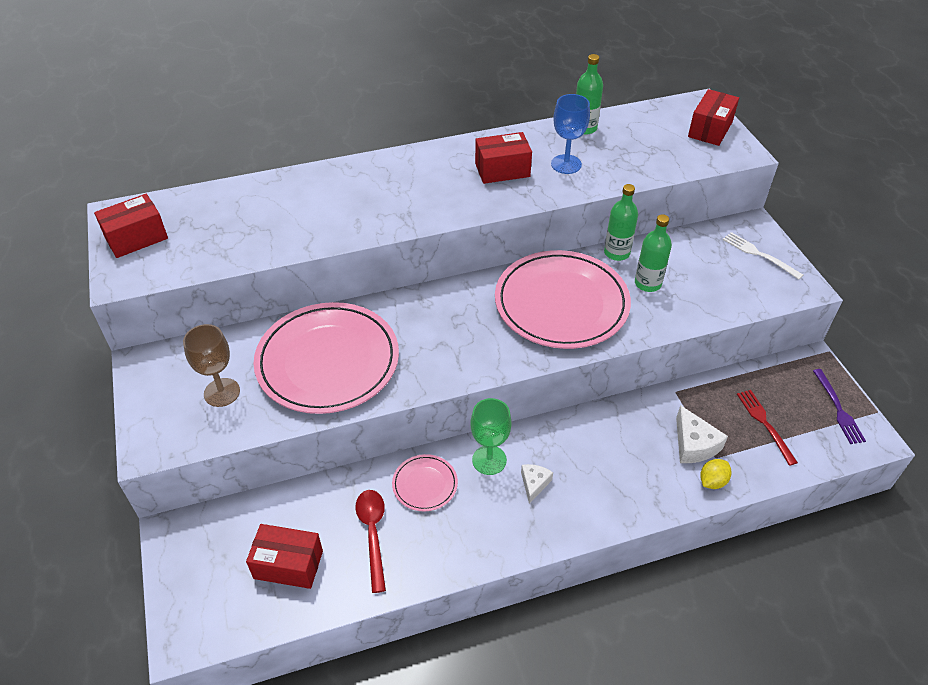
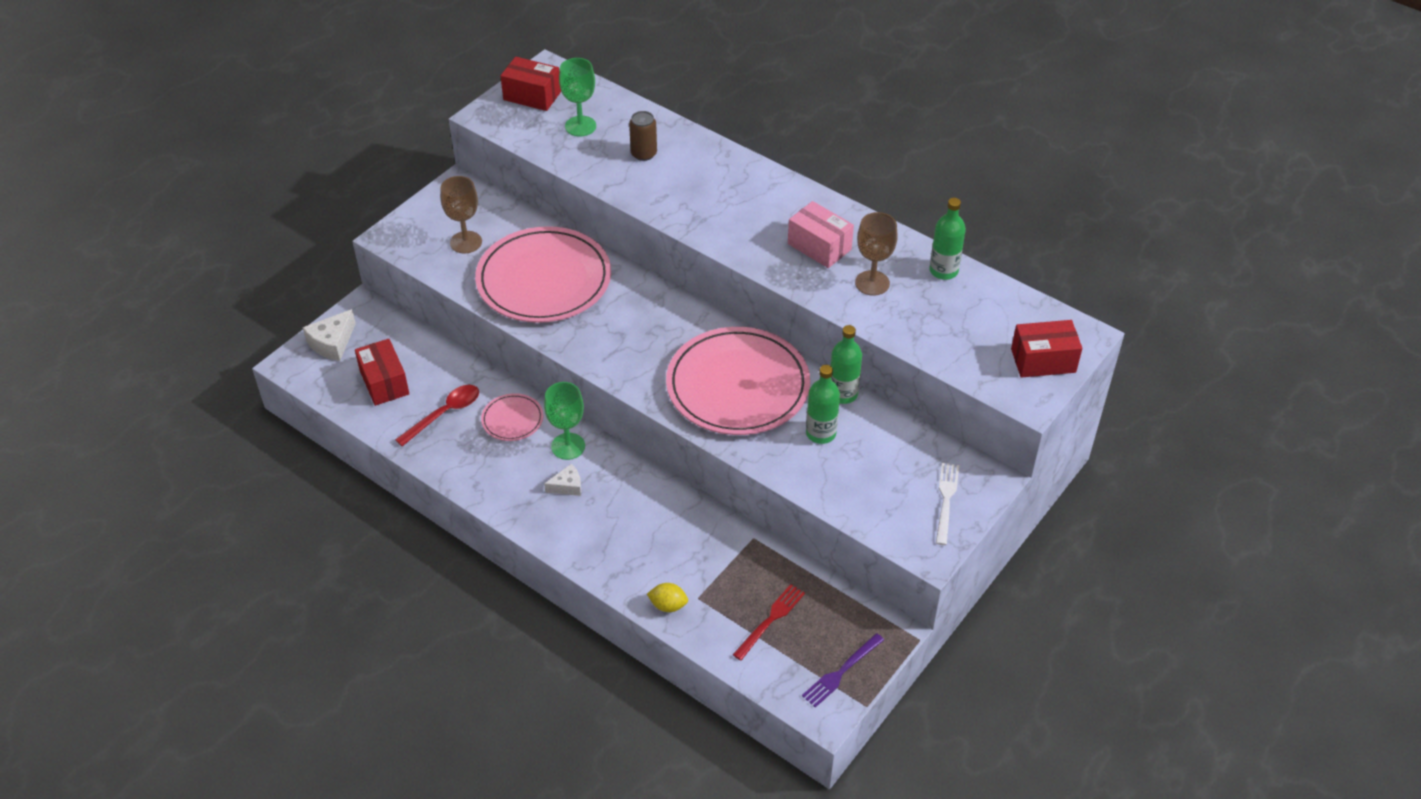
camera: 55 degrees right, 0 degrees up
red box [475,132,532,184] -> pink box [788,201,854,268]
blue goblet [551,94,590,174] -> brown goblet [855,212,898,296]
white cheese [676,405,728,463] -> white cheese moved to [303,309,356,361]
none -> green goblet [559,58,596,137]
none -> brown can [629,111,657,161]

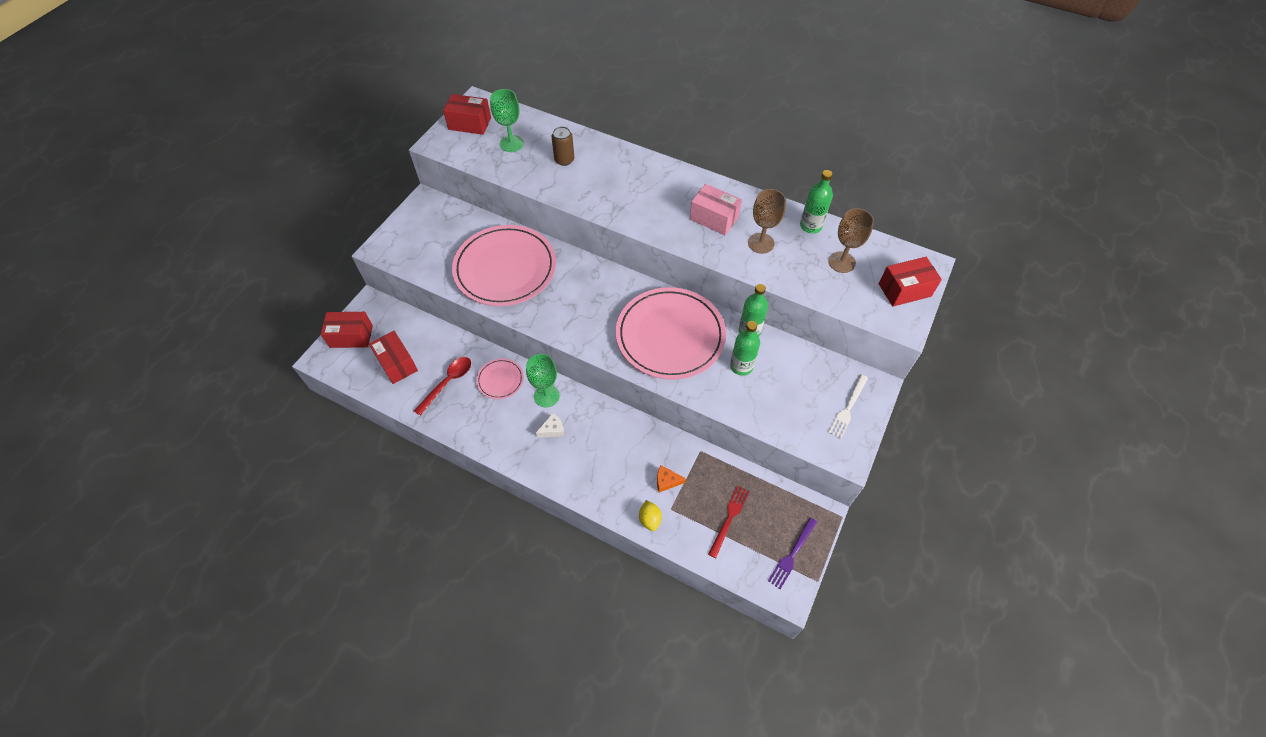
camera: 10 degrees left, 10 degrees up
white cheese [303,309,356,361] -> red box [321,312,373,348]
brown goblet [440,176,482,253] -> brown goblet moved to [828,208,874,273]
yellow lemon [647,583,688,612] -> yellow lemon turned 75 degrees clockwise [639,500,662,531]
white fork [936,463,959,545] -> white fork turned 150 degrees counterclockwise [828,375,868,439]
none -> orange cheese [657,465,686,493]

